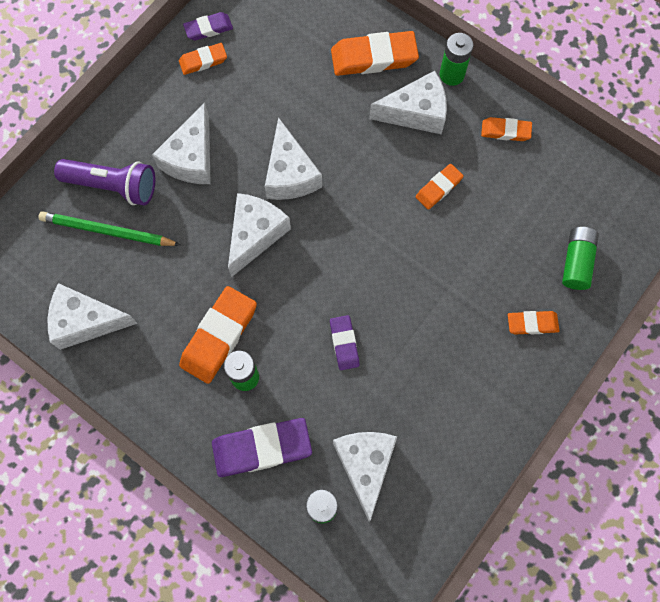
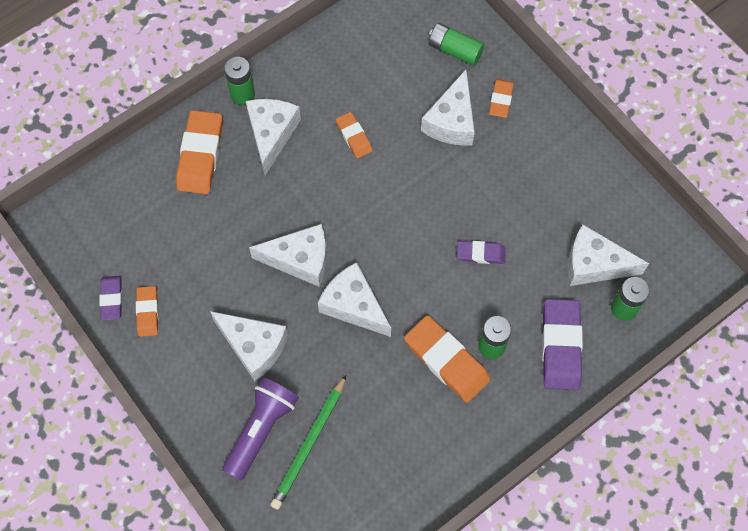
camera: 75 degrees left, 5 degrees down
white cheese [48,283,138,350] -> white cheese moved to [421,70,475,145]
orange eraser [481,117,532,141] -> none

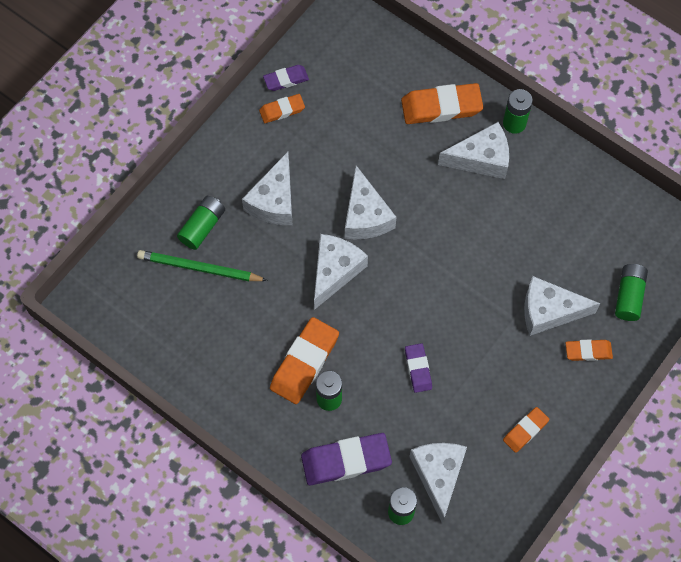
camera: 75 degrees right, 0 degrees up
purple flashlight [222,377,299,480] -> green battery [177,196,225,250]
orange eraser [336,112,373,158] -> orange eraser moved to [503,407,549,453]

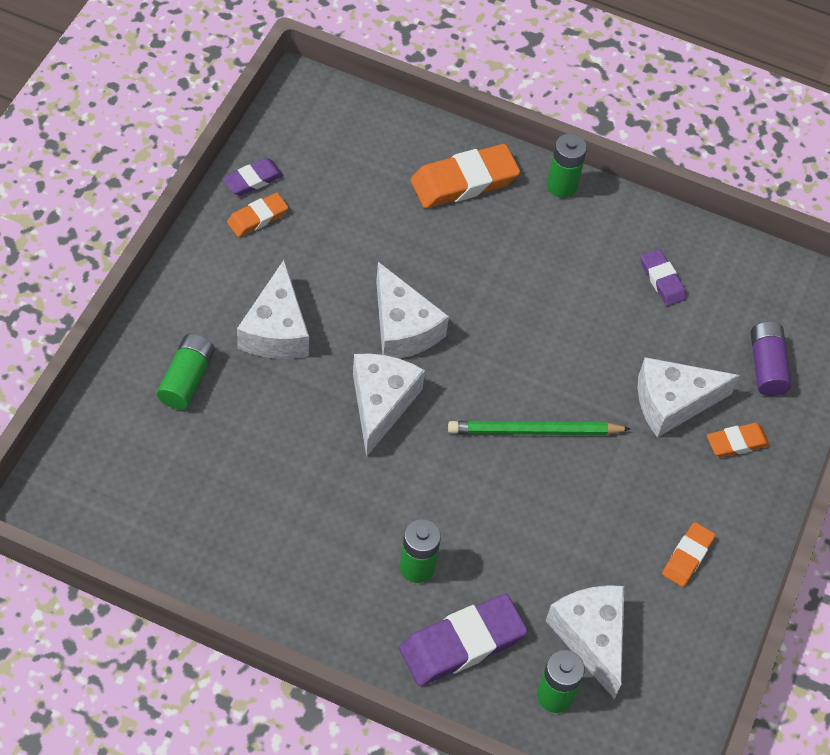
camera: 20 degrees left, 10 degrees down
green pencil [137,250,268,282] -> green pencil moved to [448,421,631,435]
orange eraser [270,317,339,404] -> none
purple eraser [405,343,432,393] -> purple eraser moved to [641,249,687,306]
white cheese [438,122,509,179] -> none
green battery [615,264,648,321] -> purple battery [751,321,792,396]

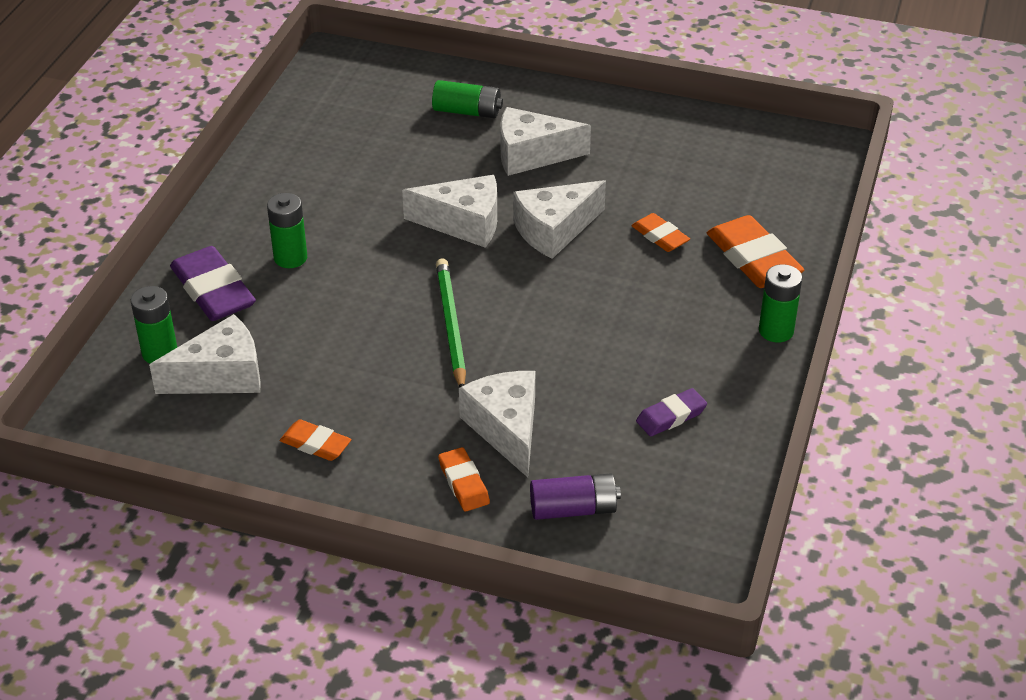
camera: 90 degrees right, 15 degrees down
purple eraser [223,158,284,196] -> none
orange eraser [227,193,288,237] -> orange eraser moved to [631,213,690,252]

